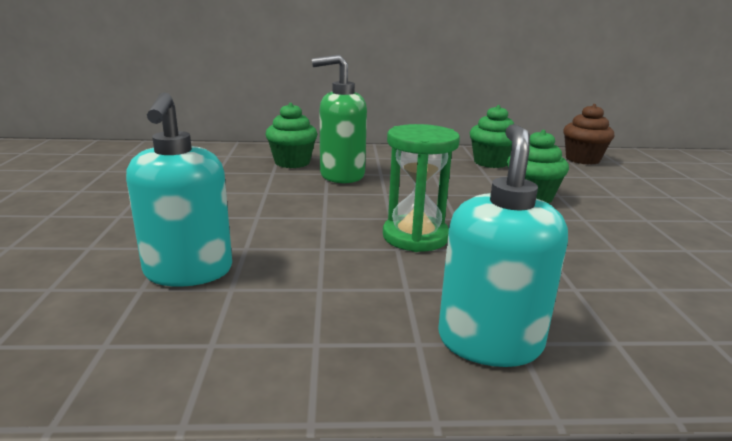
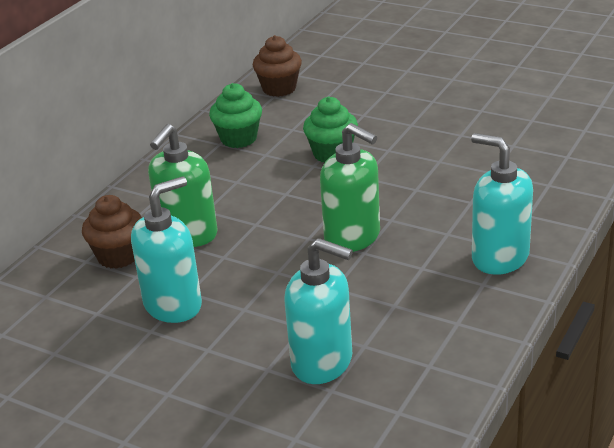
camera: 55 degrees left, 10 degrees up
green cupcake [266,103,318,168] -> brown cupcake [82,195,142,269]
green hourglass [383,124,460,252] -> green soap dispenser [320,123,380,252]
none -> turquoise soap dispenser [131,176,202,323]

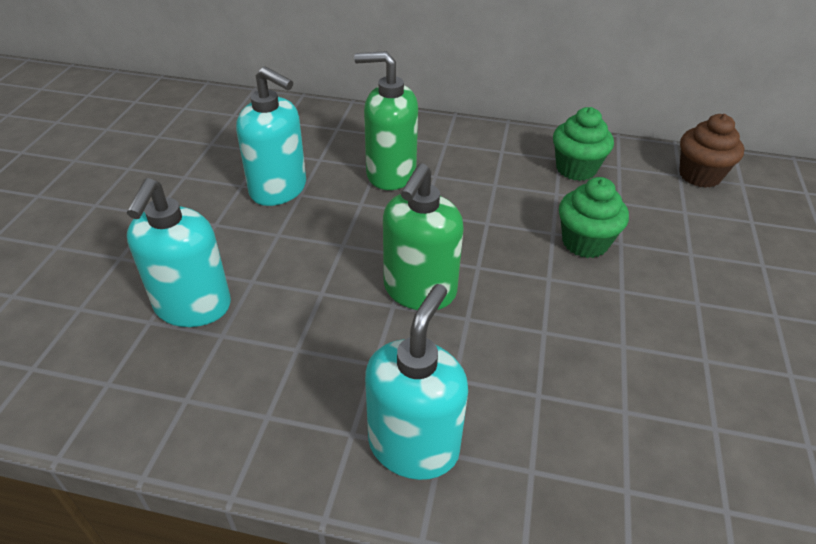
camera: 70 degrees right, 10 degrees up
brown cupcake [82,195,142,269] -> none

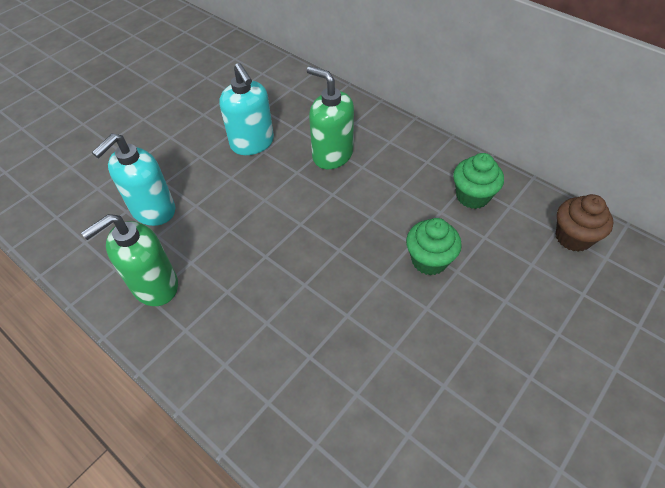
camera: 30 degrees right, 10 degrees up
turquoise soap dispenser [365,284,468,480] -> none
green soap dispenser [383,163,464,310] -> green soap dispenser moved to [81,214,178,306]

